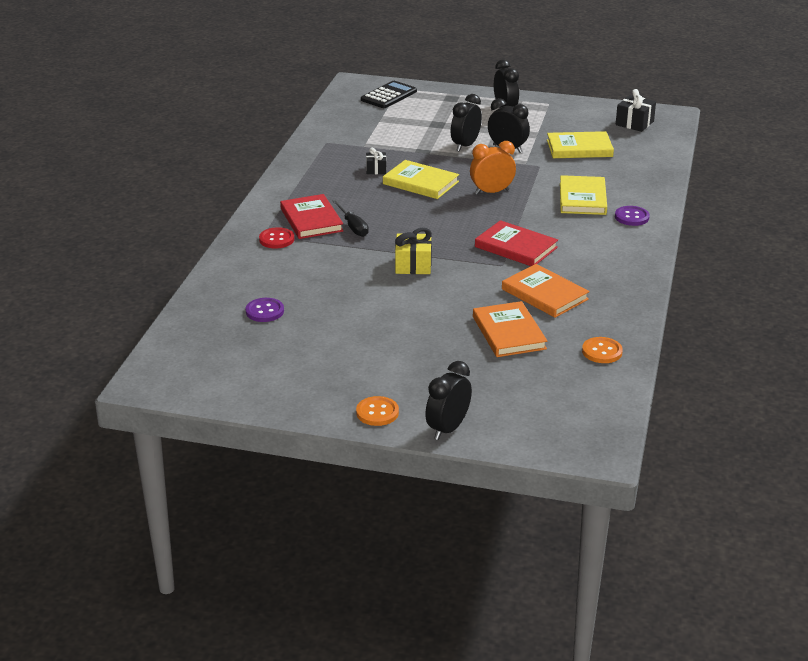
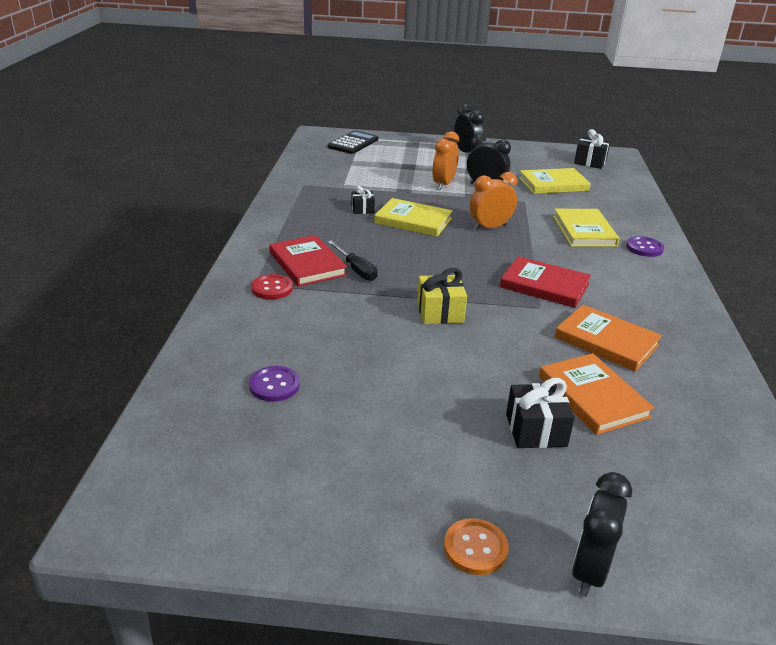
camera: 10 degrees left, 0 degrees up
black clock [451,94,482,152] -> orange clock [432,131,459,190]
orange button [582,337,623,363] -> none
none -> black gift [506,378,575,448]

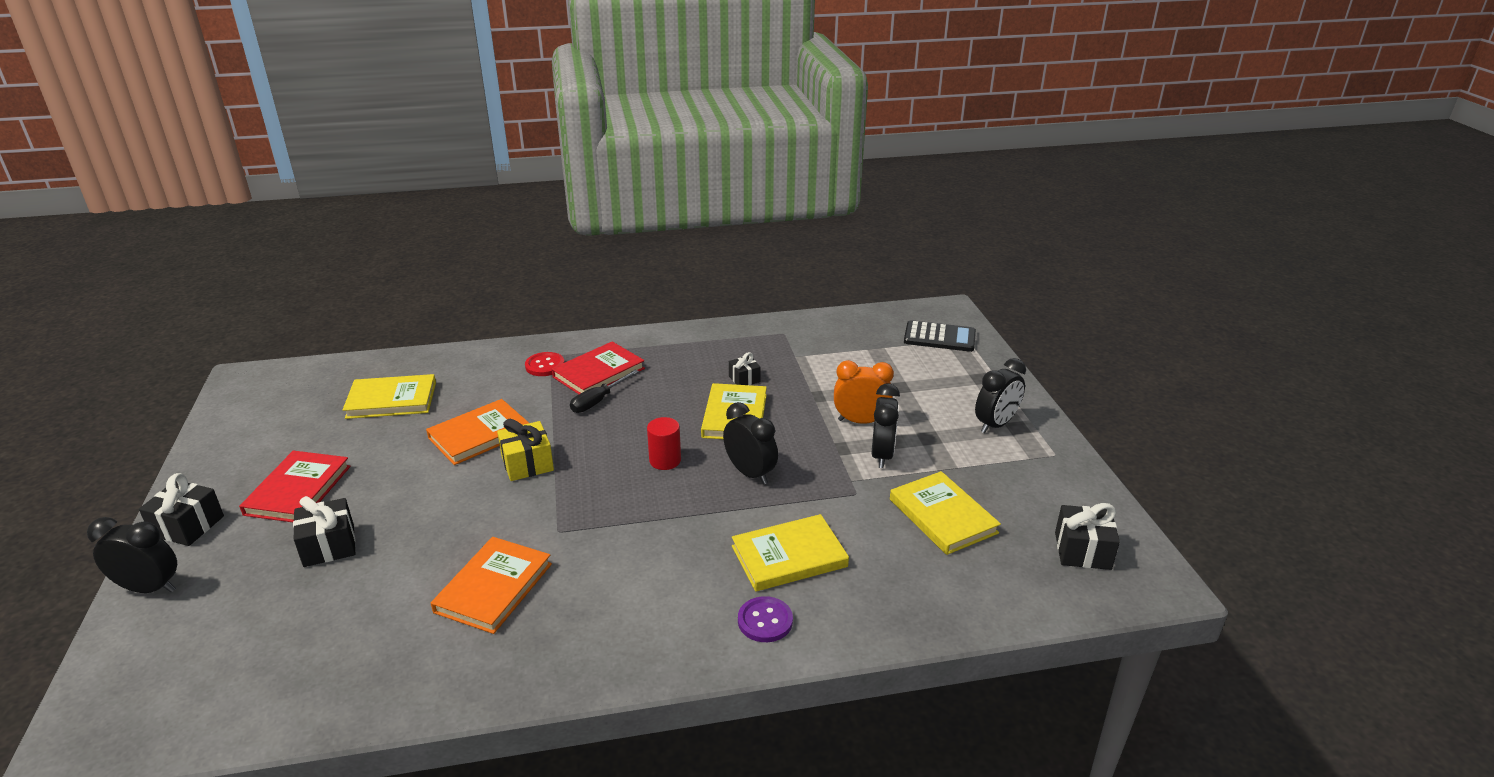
camera: 75 degrees right, 0 degrees up
purple button [249,366,300,402] -> yellow book [343,374,436,419]
orange button [444,518,509,575] -> black gift [139,473,224,546]
orange clock [470,172,517,231] -> black clock [723,402,778,484]
red book [500,256,591,308] -> red book moved to [239,451,350,522]
orange book [539,353,654,435] -> orange book moved to [426,399,529,465]
none -> red cylinder [647,417,681,470]

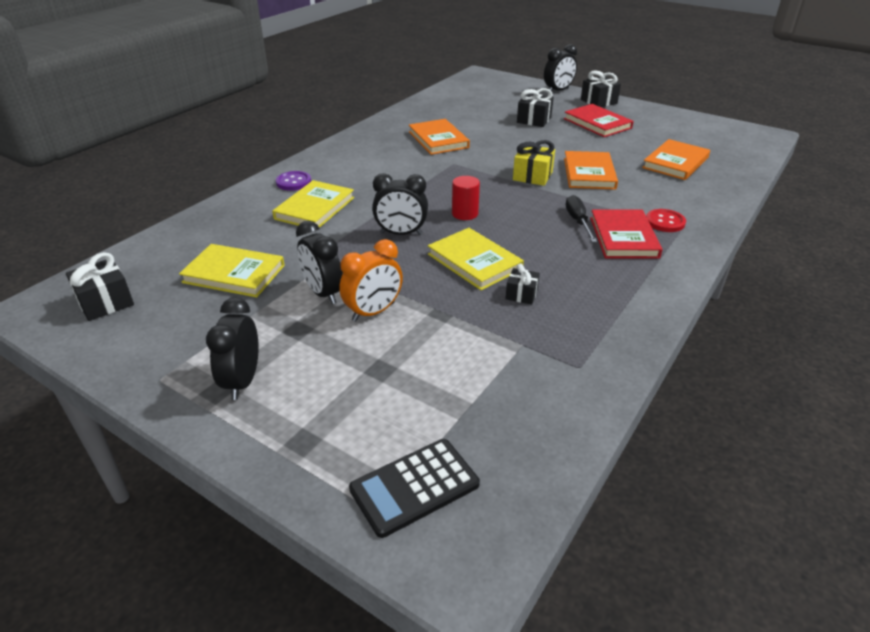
camera: 135 degrees right, 5 degrees up
yellow book [343,374,436,419] -> orange book [642,139,710,180]

